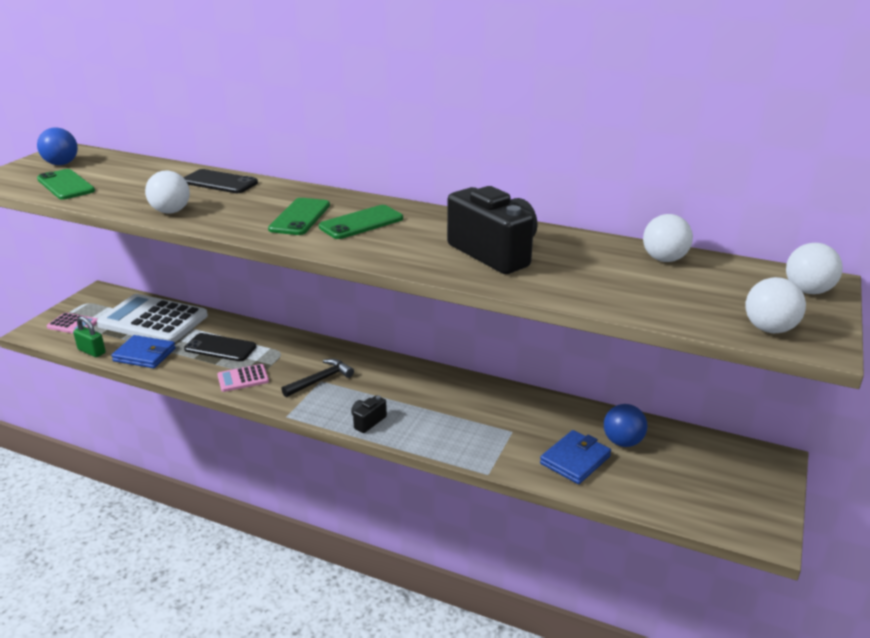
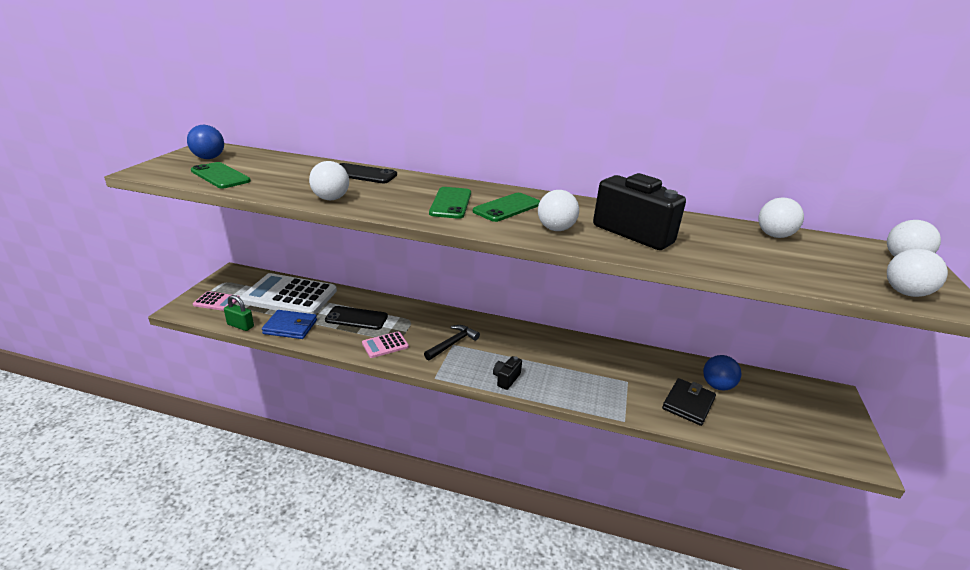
camera: 10 degrees left, 0 degrees up
blue wallet [540,430,611,484] -> black wallet [662,378,716,426]
none -> white ball [538,190,579,231]

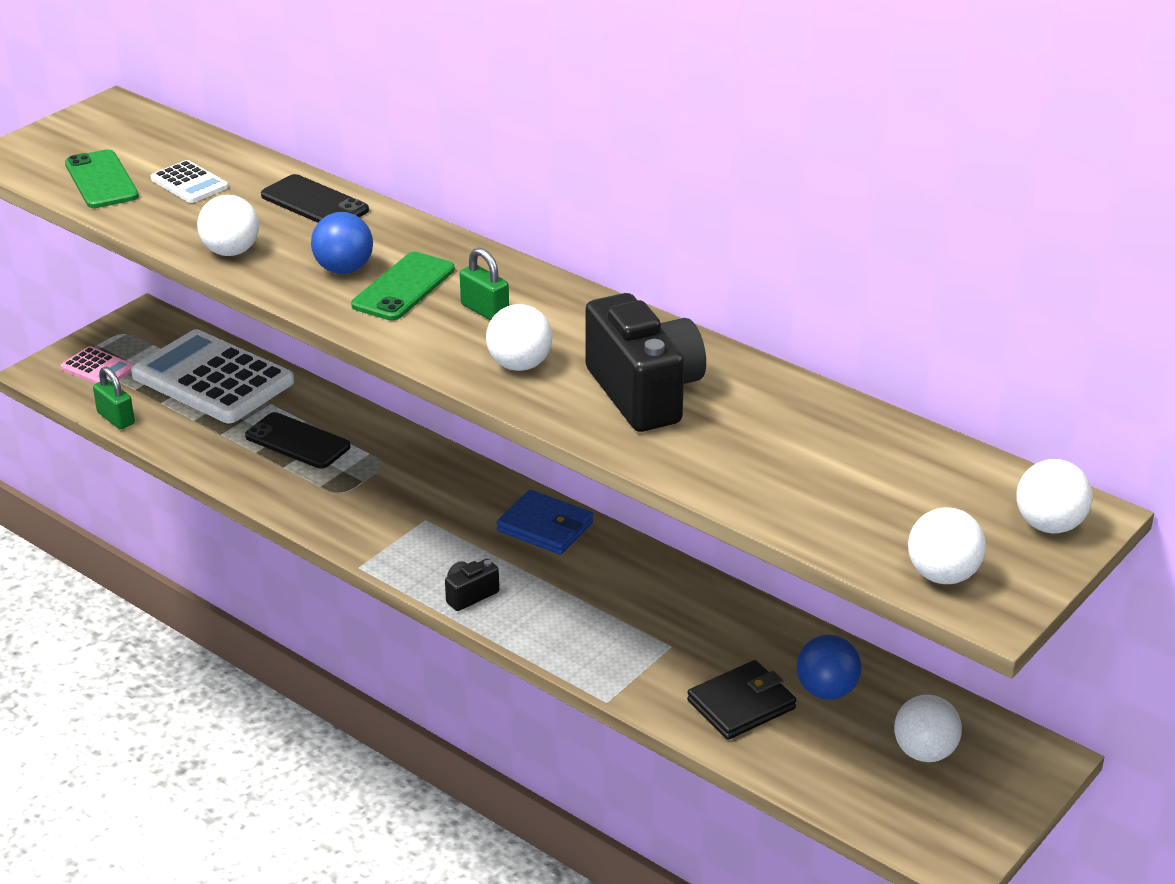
camera: 25 degrees right, 5 degrees up
blue ball [187,125,224,159] -> blue ball moved to [311,212,373,274]
blue wallet [262,310,317,339] -> blue wallet moved to [497,490,593,555]
pink calculator [362,332,409,358] -> none
black hammer [424,325,480,360] -> none
green phone [473,193,540,222] -> green padlock [460,248,509,321]
white ball [759,197,804,238] -> white ball moved to [894,695,962,762]
none -> white calculator [151,160,228,203]

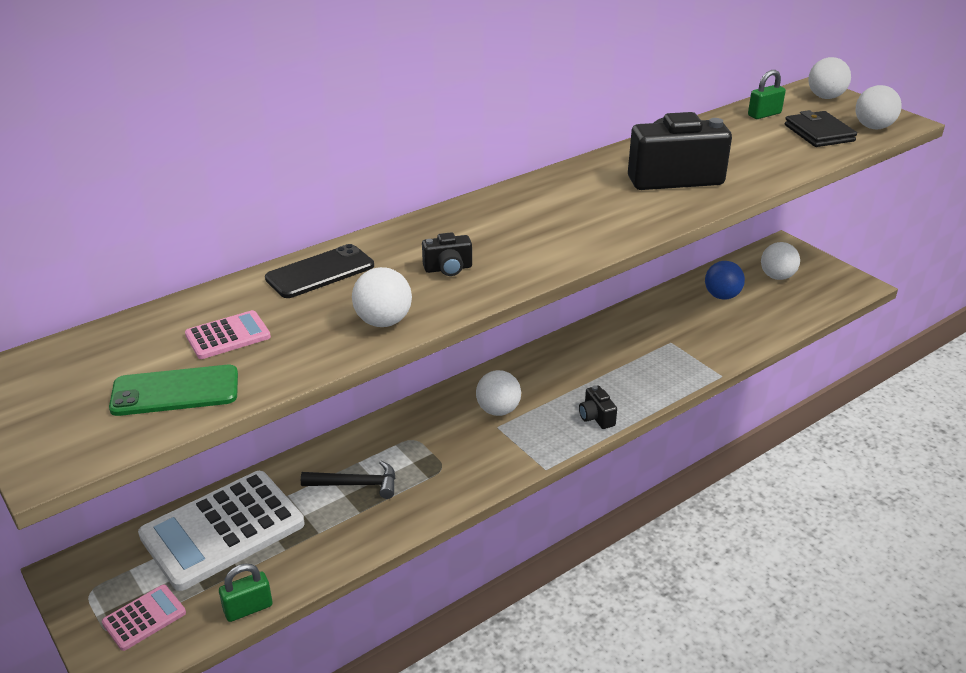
camera: 75 degrees left, 0 degrees up
white calculator [151,160,228,203] -> pink calculator [185,310,271,359]
black phone [245,412,351,468] -> black hammer [301,460,395,499]
blue ball [311,212,373,274] -> black camera [422,232,472,276]
green phone [351,252,455,320] -> none
green padlock [460,248,509,321] -> green padlock moved to [748,70,786,119]
white ball [486,304,553,371] -> white ball moved to [476,370,521,416]
blue wallet [497,490,593,555] -> none
black wallet [687,660,796,740] -> black wallet moved to [785,110,857,147]

